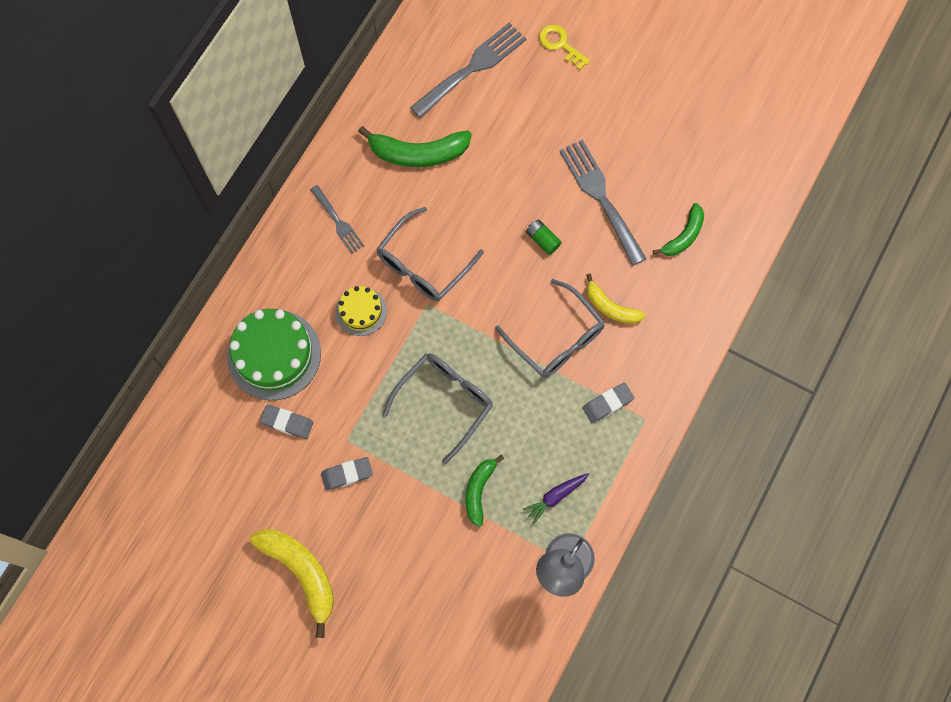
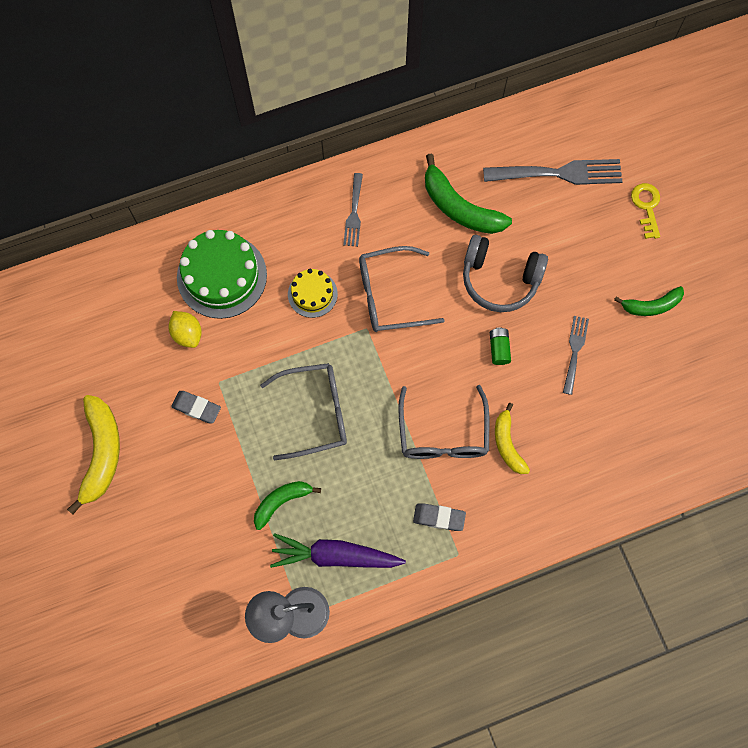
camera: 40 degrees right, 0 degrees up
grey eraser [260,405,313,439] -> yellow lemon [169,311,202,348]
purple carrot [523,473,589,524] -> purple carrot [270,533,406,568], size x1.77
grey fork [559,139,646,266] -> grey fork [563,316,589,395], size x0.57
green banana [653,203,704,256] -> green banana moved to [614,286,684,316]
none -> grey headphones [463,235,548,312]

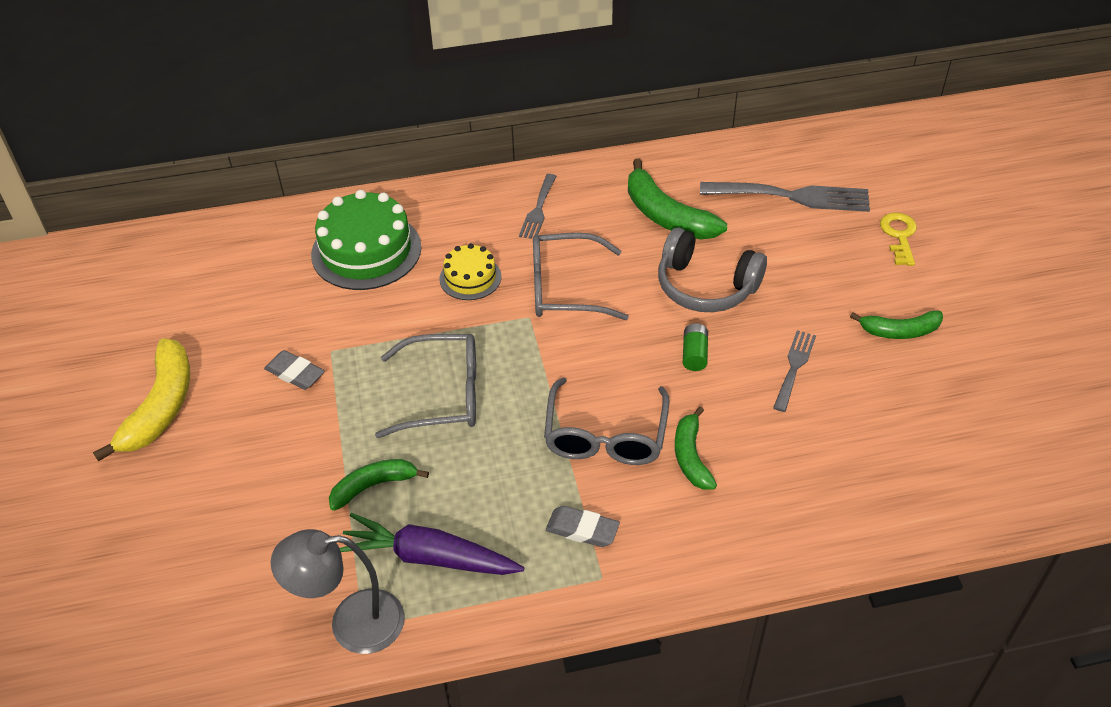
camera: 10 degrees right, 25 degrees down
yellow lemon [169,311,202,348] -> none
yellow banana [495,403,530,474] -> green banana [675,406,717,490]

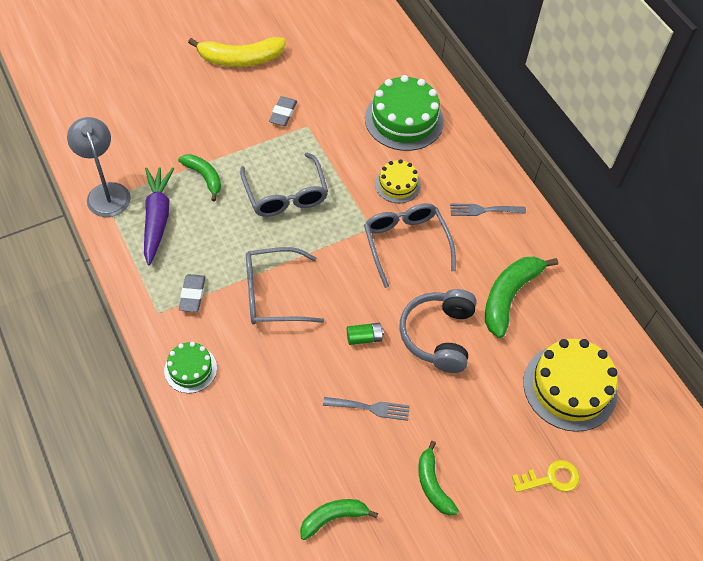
camera: 70 degrees right, 10 degrees up
green banana [675,406,717,490] -> green banana moved to [300,499,378,540]
grey fork [700,182,870,212] -> yellow cake [523,339,618,432]
none -> green cake [164,342,217,393]

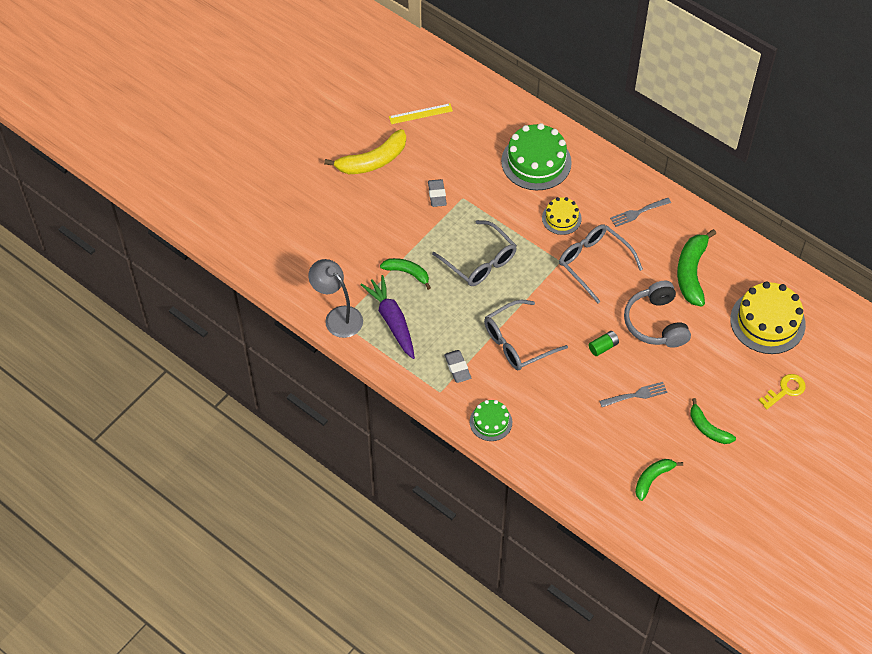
camera: 20 degrees left, 0 degrees up
none -> yellow ruler [389,103,453,124]

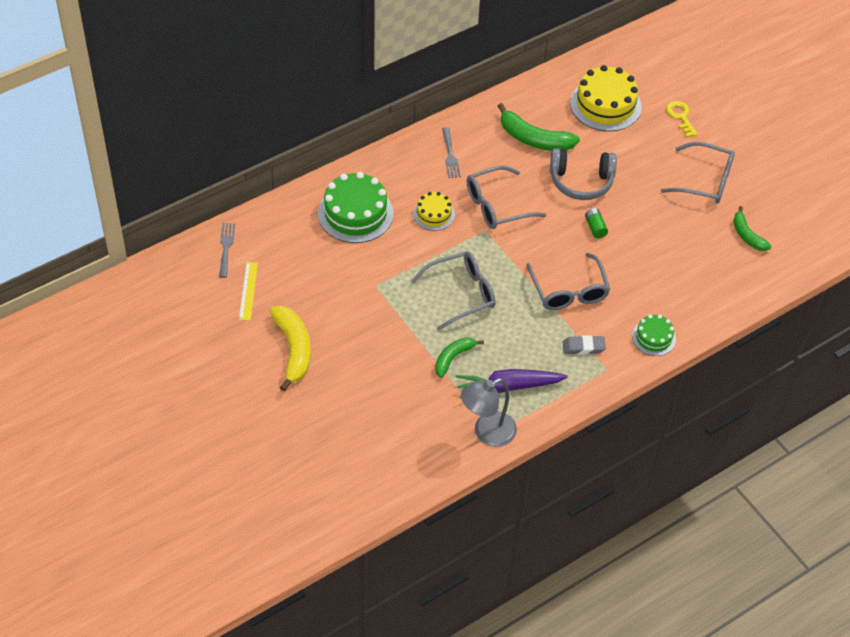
camera: 75 degrees left, 5 degrees down
grey eraser [428,179,447,207] -> none
grey fork [599,382,667,407] -> grey fork moved to [219,223,235,278]
green banana [690,398,736,444] -> grey glasses [661,142,735,203]

